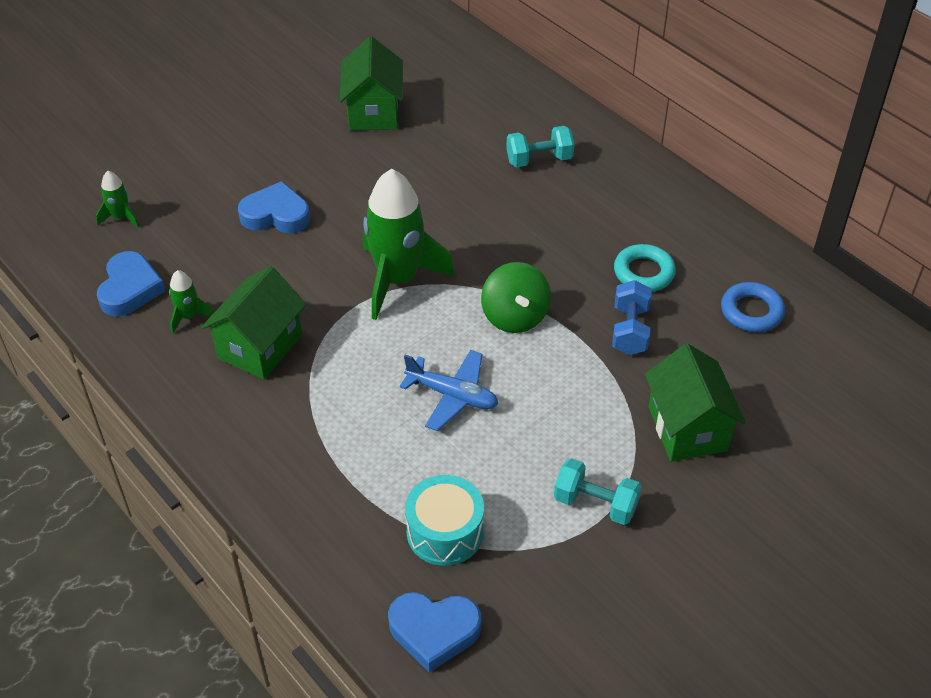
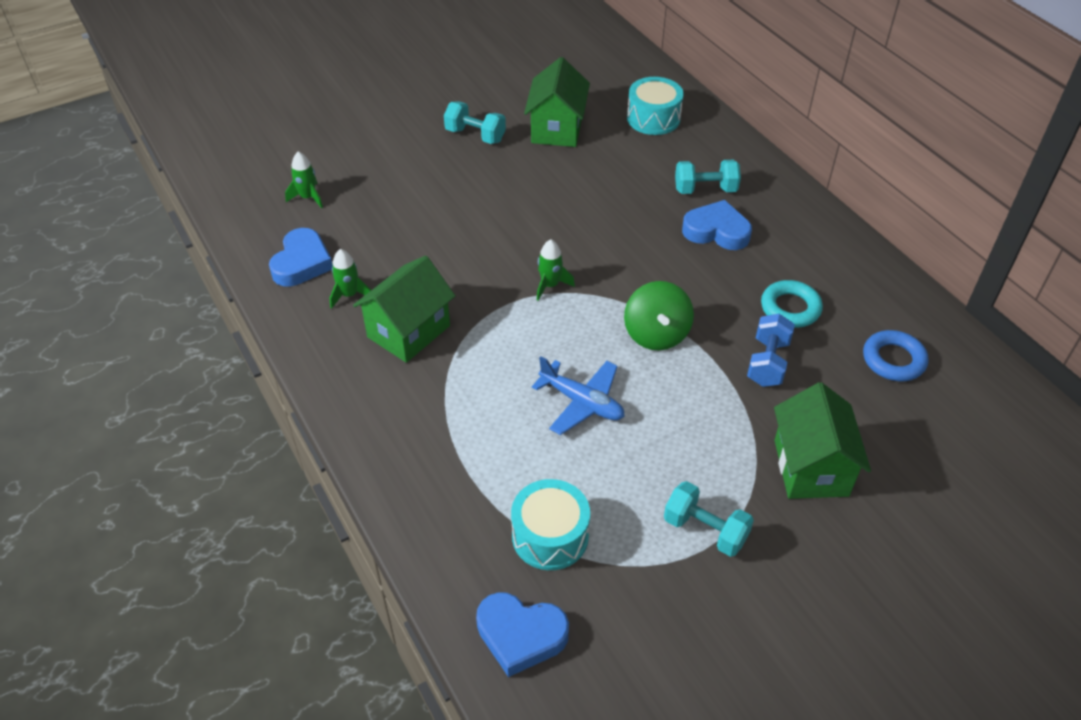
camera: 10 degrees right, 0 degrees up
blue heart [238,181,310,233] -> blue heart moved to [682,200,752,250]
green rocket [363,169,455,320] -> green rocket [537,240,575,301], size x0.44
none -> turquoise dumbbell [444,101,506,144]
none -> turquoise drum [627,77,684,135]

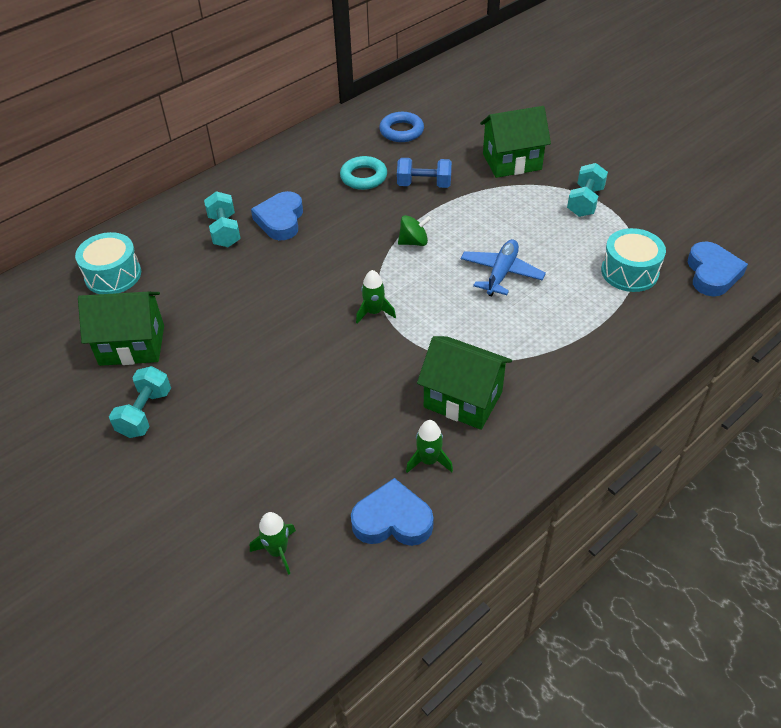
camera: 100 degrees left, 0 degrees up
green spinning top [624,281,694,351] -> green spinning top [398,215,431,246], size x0.65

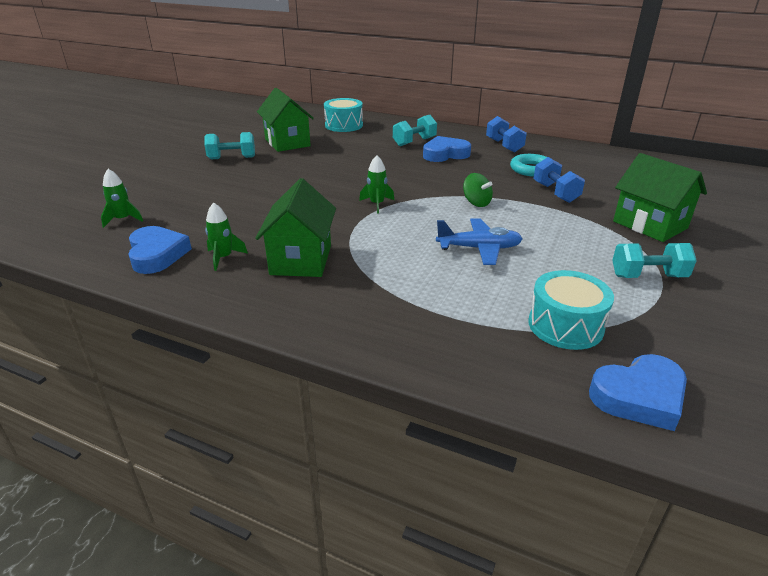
camera: 65 degrees right, 15 degrees down
blue ring [379,112,424,142] -> none
none -> blue dumbbell [486,116,527,153]

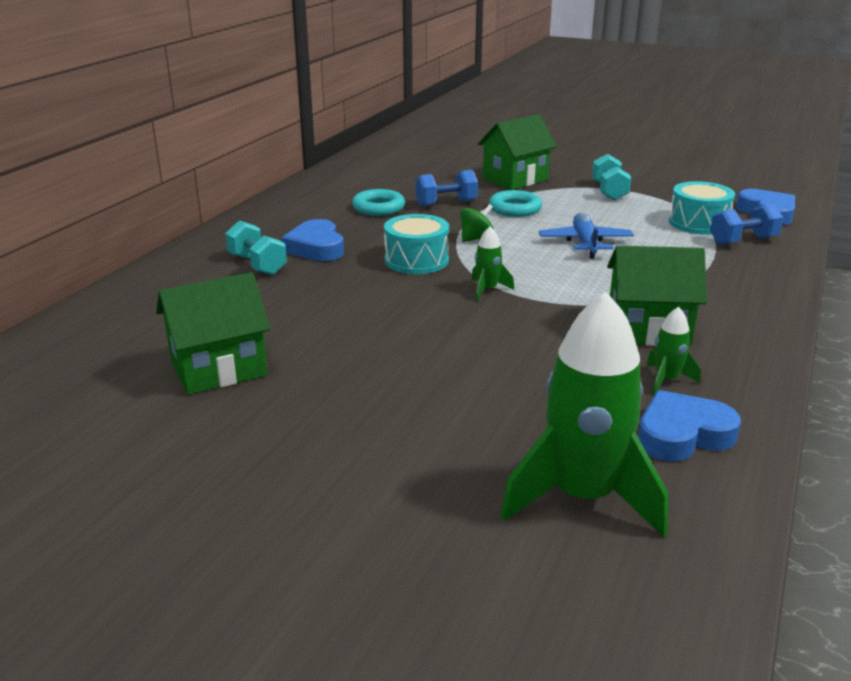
camera: 90 degrees left, 5 degrees down
green rocket [101,169,143,228] -> green rocket [500,292,668,537], size x2.25
turquoise dumbbell [204,132,255,159] -> none
turquoise drum [324,98,363,132] -> turquoise drum moved to [384,214,449,274]
blue dumbbell [486,116,527,153] -> blue dumbbell moved to [710,204,783,245]
none -> turquoise ring [489,190,542,217]

